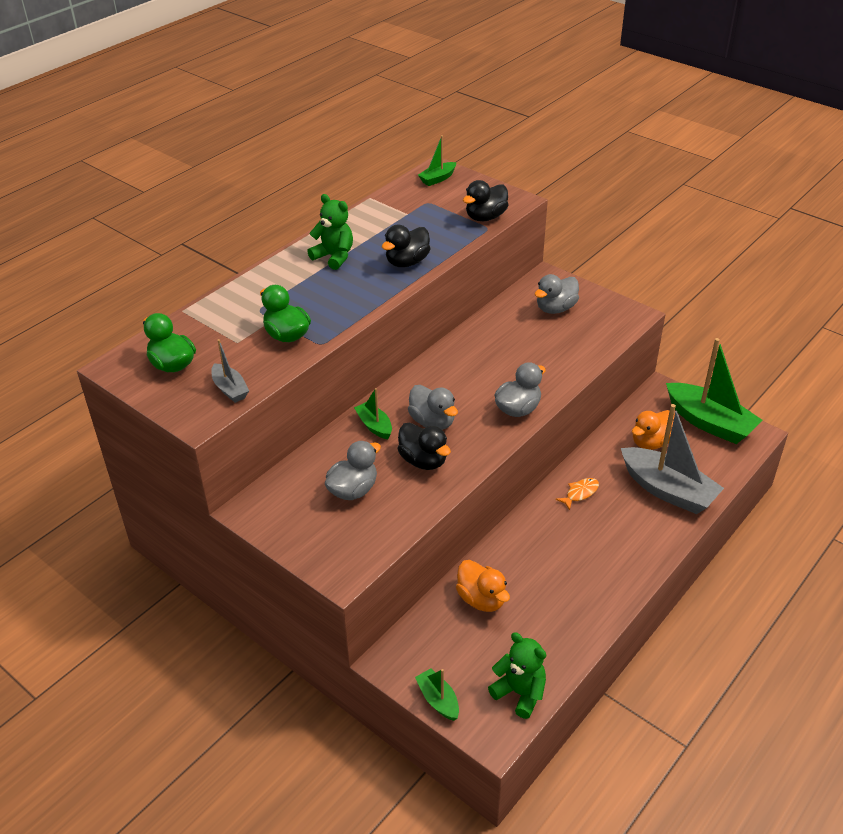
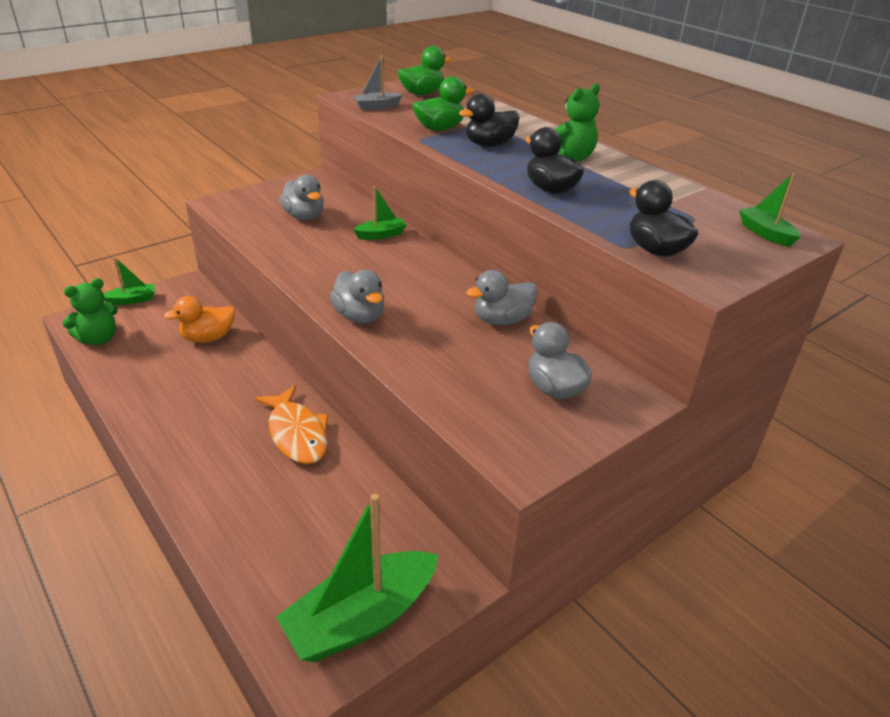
camera: 100 degrees right, 5 degrees down
black duck [397,423,451,470] -> black duck moved to [459,94,520,147]
grey duck [408,385,458,430] -> grey duck moved to [466,270,538,325]
orange fish [555,478,599,510] -> orange fish [254,386,329,464], size x1.91
grey boat [621,404,724,514] -> none
orange duck [632,410,675,450] -> none

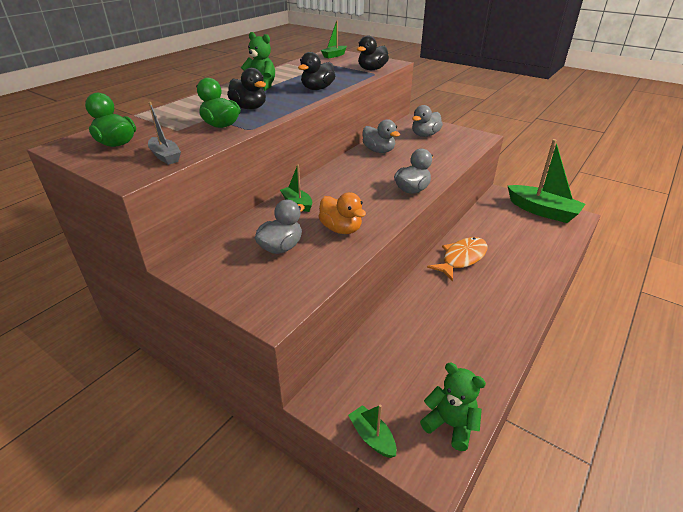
camera: 105 degrees left, 0 degrees up
orange duck [164,296,235,343] -> orange duck moved to [318,192,366,234]

